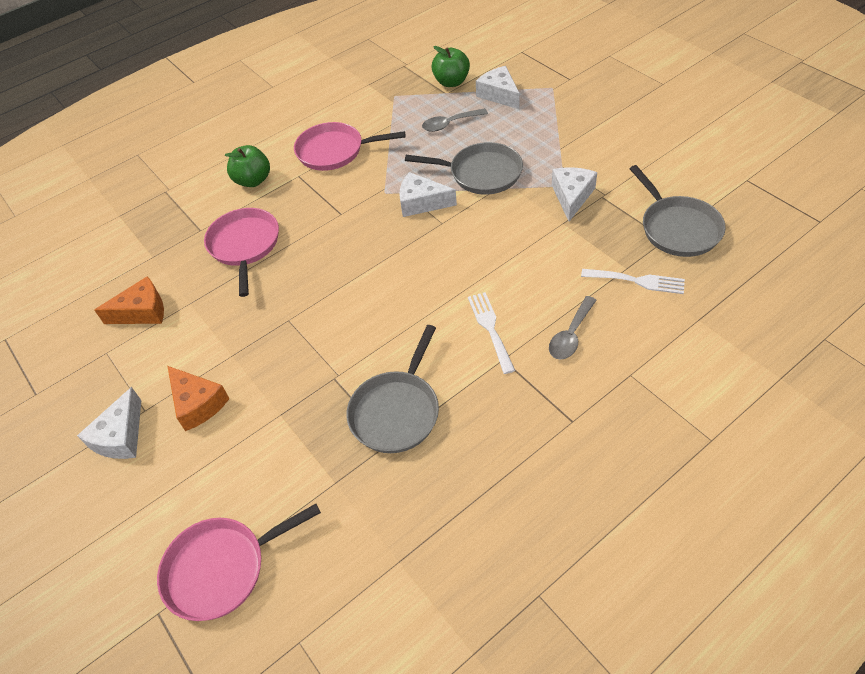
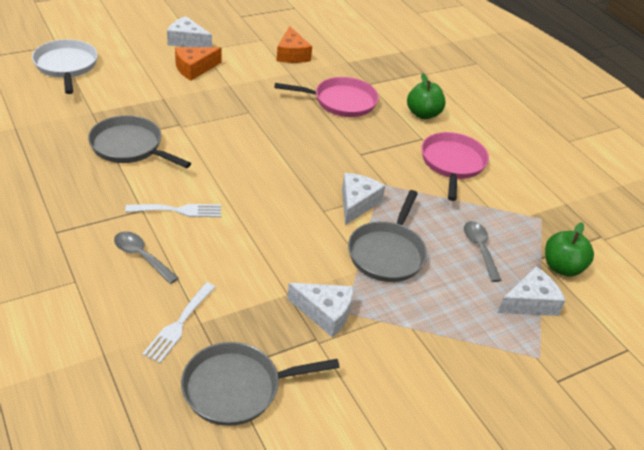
camera: 90 degrees right, 10 degrees down
pink pan [157,504,321,621] -> white pan [32,39,98,94]

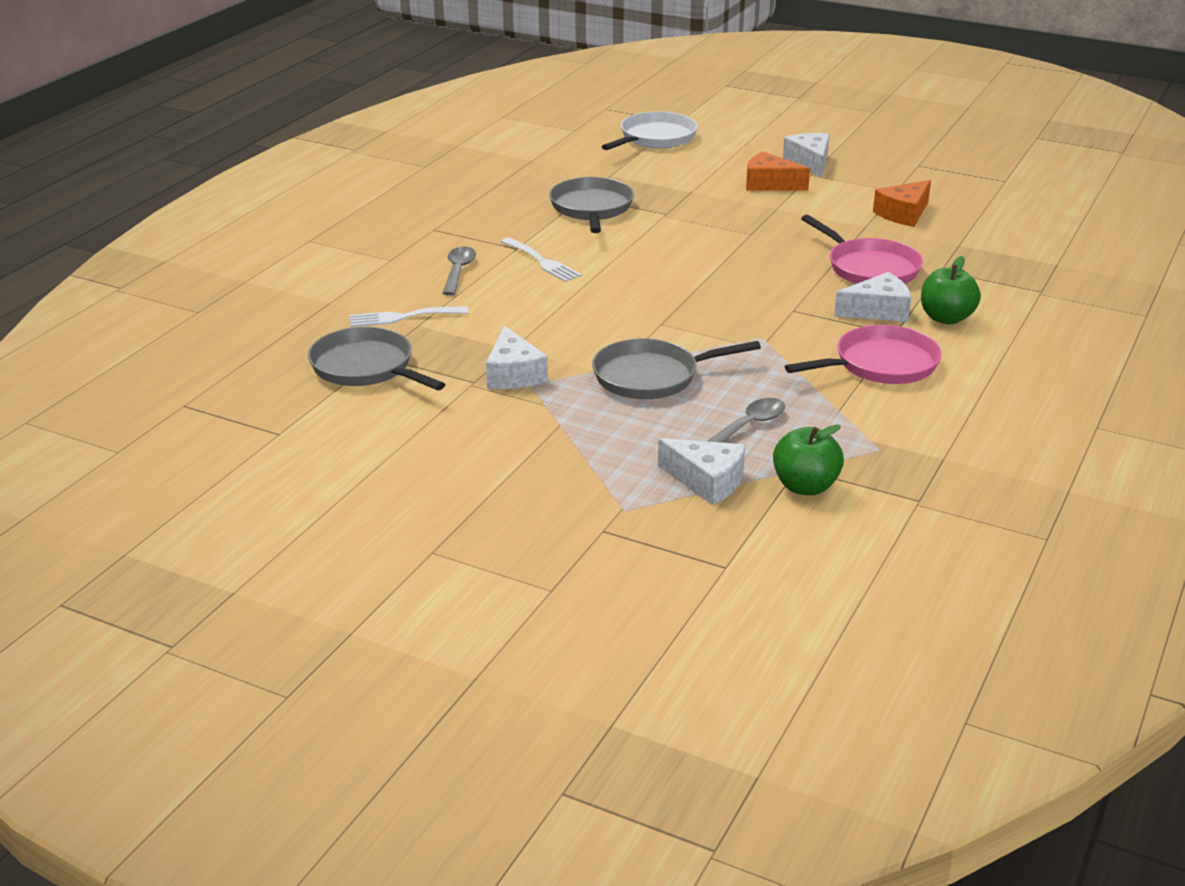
camera: 60 degrees right, 10 degrees down
white cheese [342,173,385,225] -> white cheese moved to [834,272,911,322]

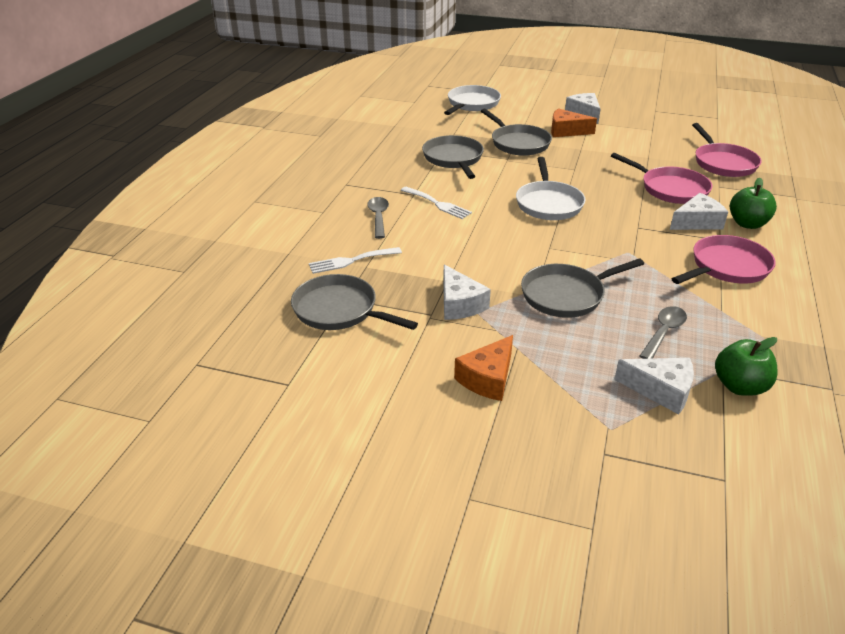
camera: 10 degrees left, 5 degrees up
orange cheese [873,180,931,227] -> orange cheese moved to [454,335,513,401]
none -> grey pan [481,109,552,156]
none -> white pan [516,157,585,220]
none -> pink pan [692,123,762,177]

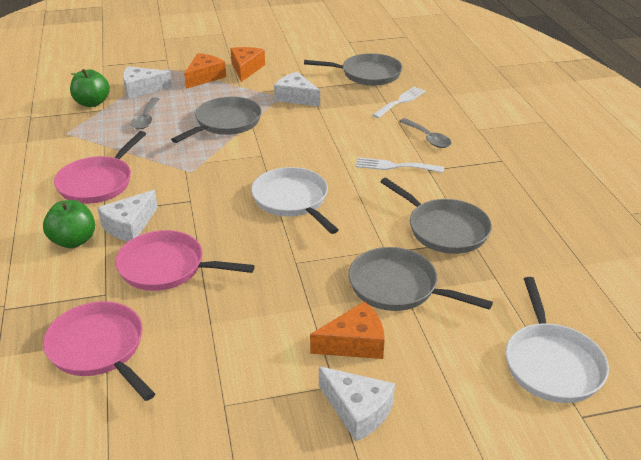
camera: 150 degrees right, 0 degrees up
none -> orange cheese [184,53,226,89]

